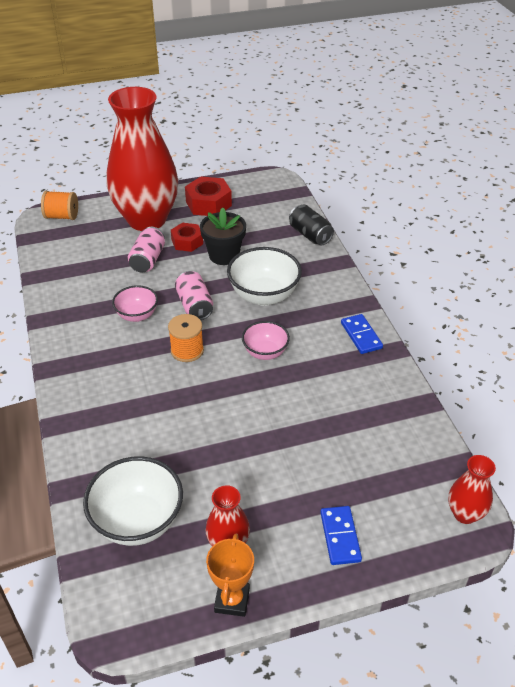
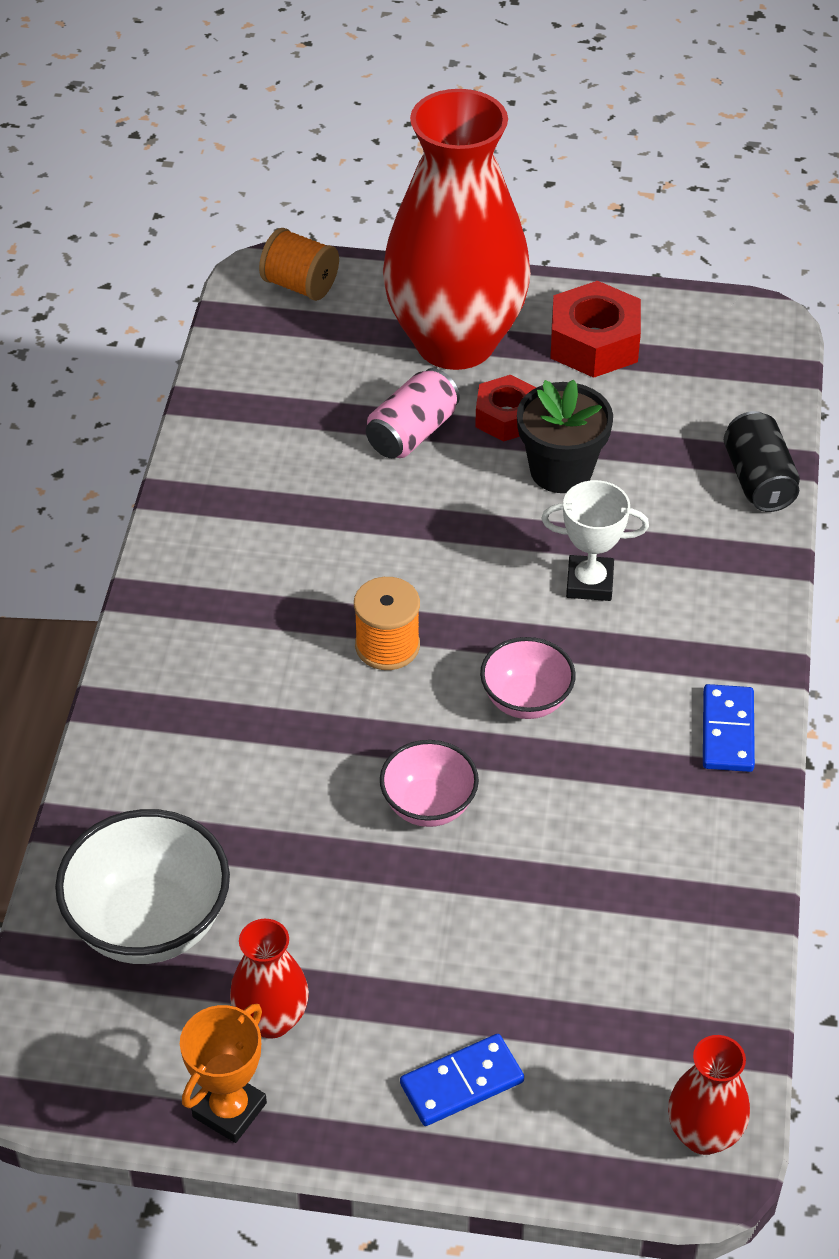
camera: 25 degrees right, 5 degrees up
pink bowl [112,285,158,322] -> pink bowl moved to [380,740,479,827]
pink can [175,271,213,320] -> none
white bowl [227,247,302,306] -> white trophy [541,480,649,601]
blue domino [320,506,362,565] -> blue domino turned 45 degrees clockwise [400,1034,524,1126]

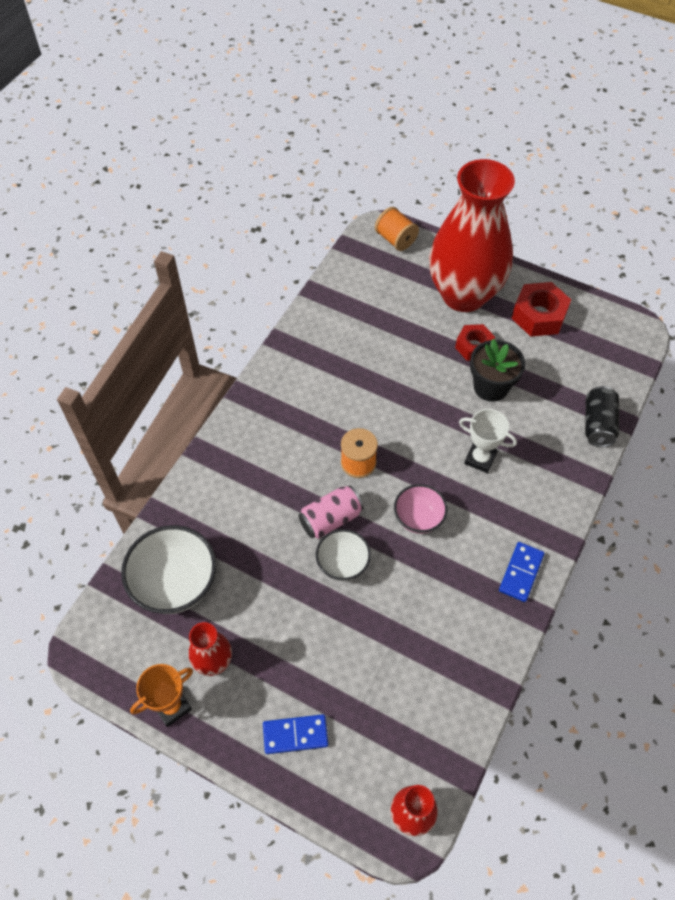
camera: 20 degrees right, 10 degrees up
pink can [366,368,460,458] -> pink can moved to [298,485,364,539]
pink bowl [380,740,479,827] -> white bowl [316,529,371,581]

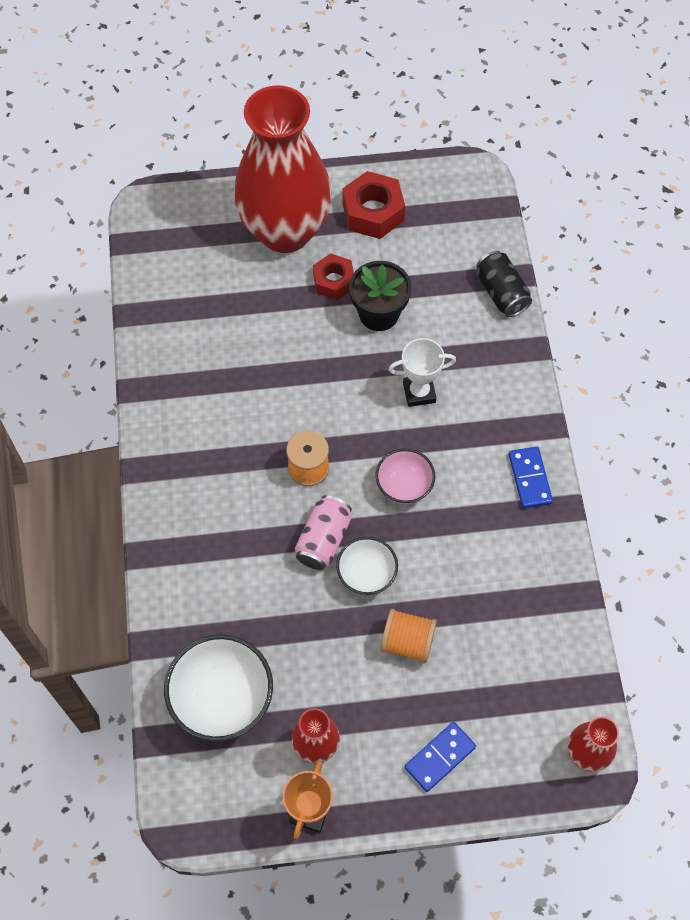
camera: 35 degrees left, 5 degrees up
orange spool [375,207,419,251] -> orange spool moved to [380,609,437,663]

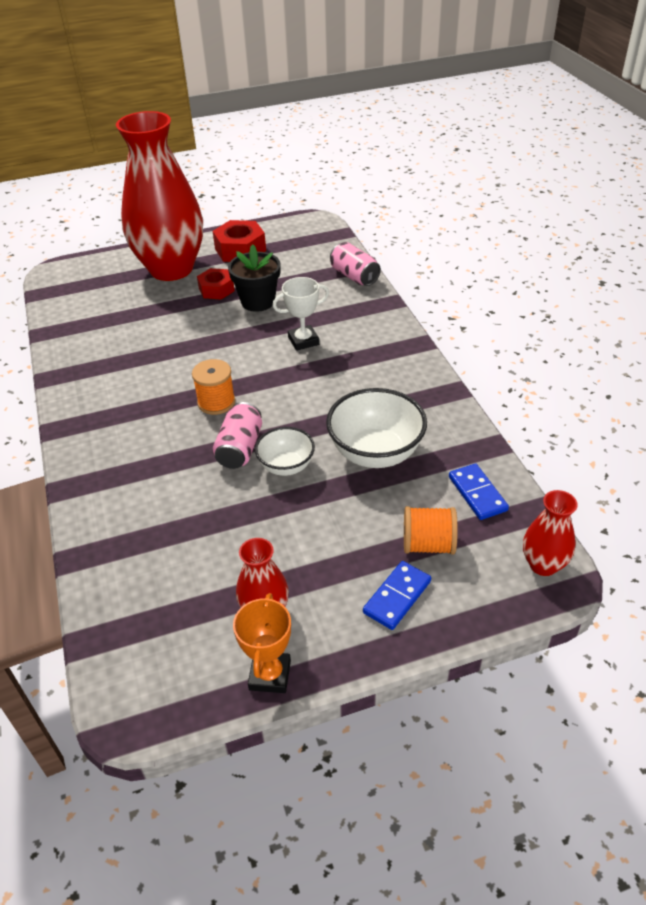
camera: 10 degrees left, 20 degrees down
white bowl [164,634,273,741] -> white bowl moved to [326,388,427,468]
pink bowl [376,449,435,504] -> none
orange spool [380,609,437,663] -> orange spool moved to [404,506,458,555]
black can [476,251,532,317] -> pink can [330,242,381,286]
blue domino [509,447,553,508] -> blue domino moved to [449,463,509,520]

